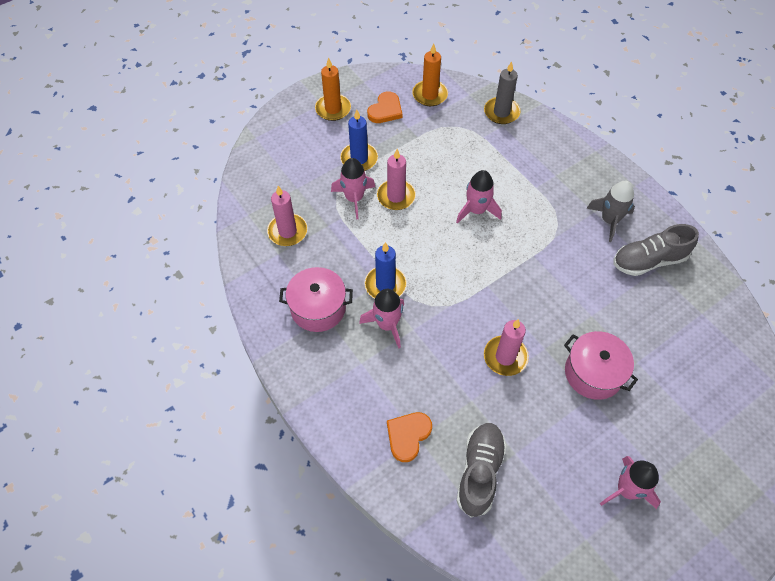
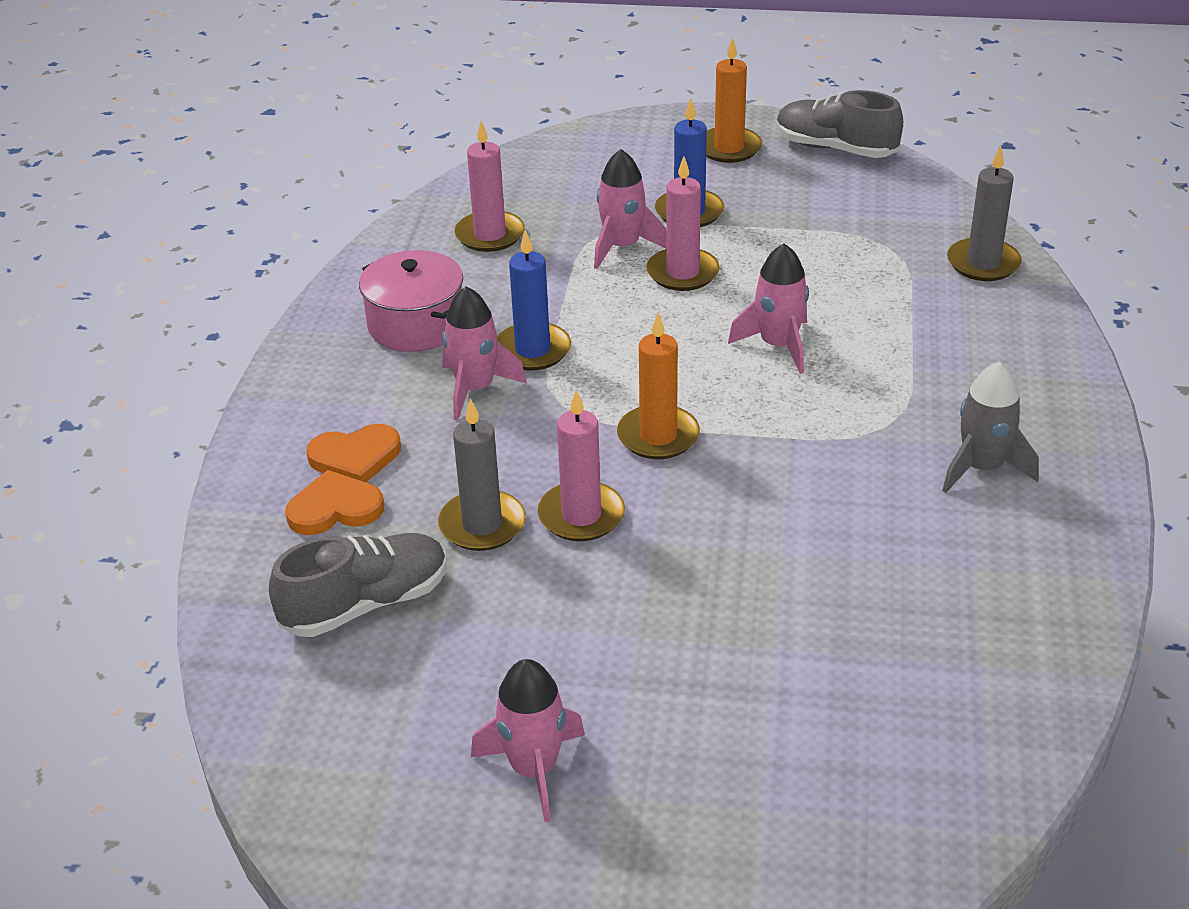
camera: 45 degrees right, 20 degrees down
orange heart [367,92,402,123] -> orange heart moved to [306,424,401,482]
orange candle [412,43,448,106] -> orange candle moved to [617,313,700,459]
pink pot [564,331,638,400] -> none
grey shoe [613,224,699,276] -> grey shoe moved to [776,90,903,158]
none -> grey candle [438,398,526,551]

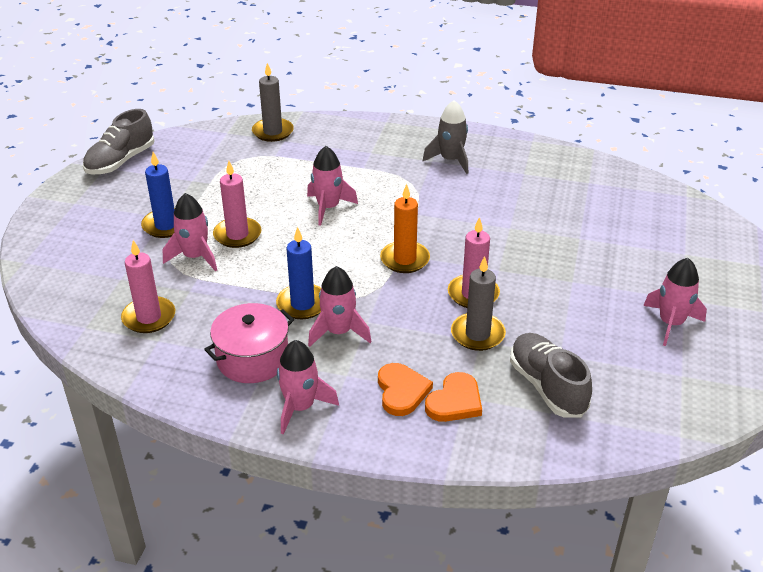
camera: 85 degrees left, 0 degrees up
orange heart [285,470,384,535] -> orange heart turned 135 degrees counterclockwise [425,372,482,422]
orange candle [706,37,762,163] -> none
none -> pink rocket [277,340,339,435]

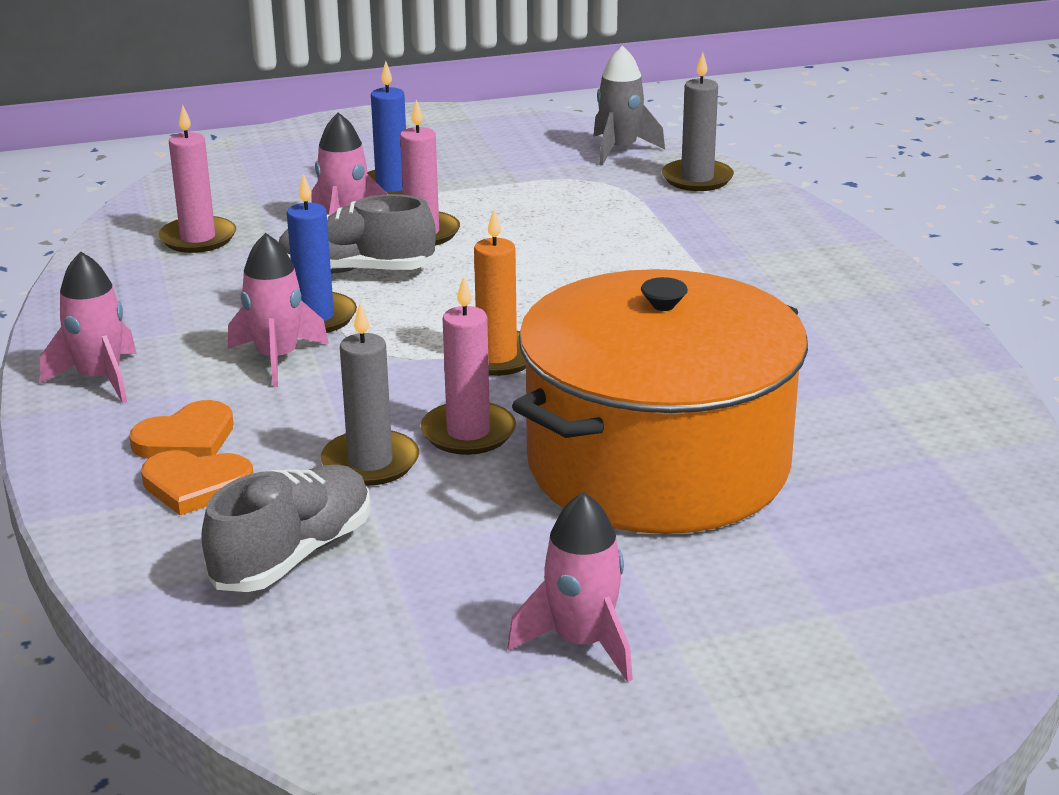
camera: 60 degrees right, 10 degrees down
grey shoe [83,109,155,174] -> grey shoe moved to [279,194,436,273]
pink pot [204,303,294,383] -> none
pink rocket [307,146,358,226] -> none
grey rocket [423,100,468,174] -> grey rocket moved to [593,46,665,166]
none -> orange pot [512,269,808,534]

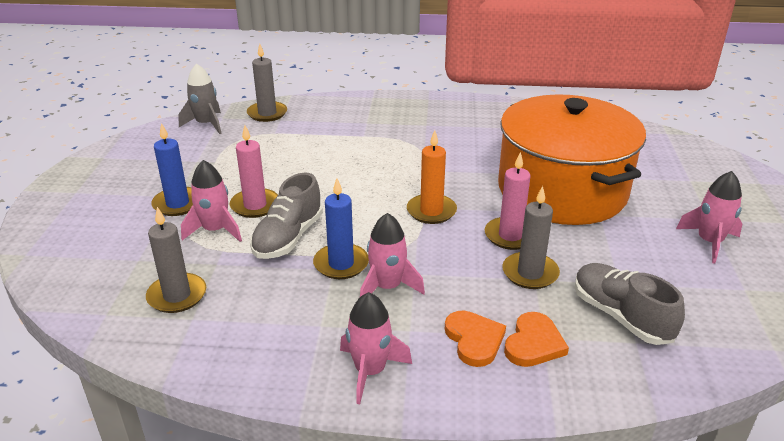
camera: 70 degrees left, 5 degrees up
pink candle [158,105,236,253] -> grey candle [146,207,206,313]

